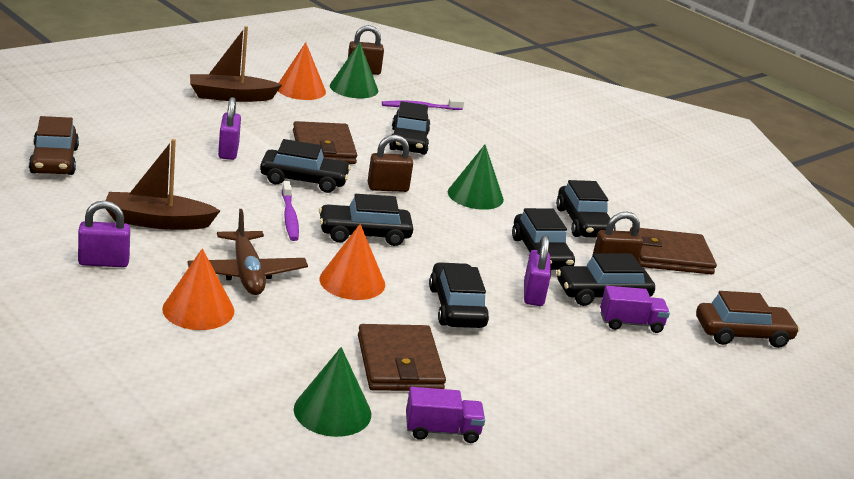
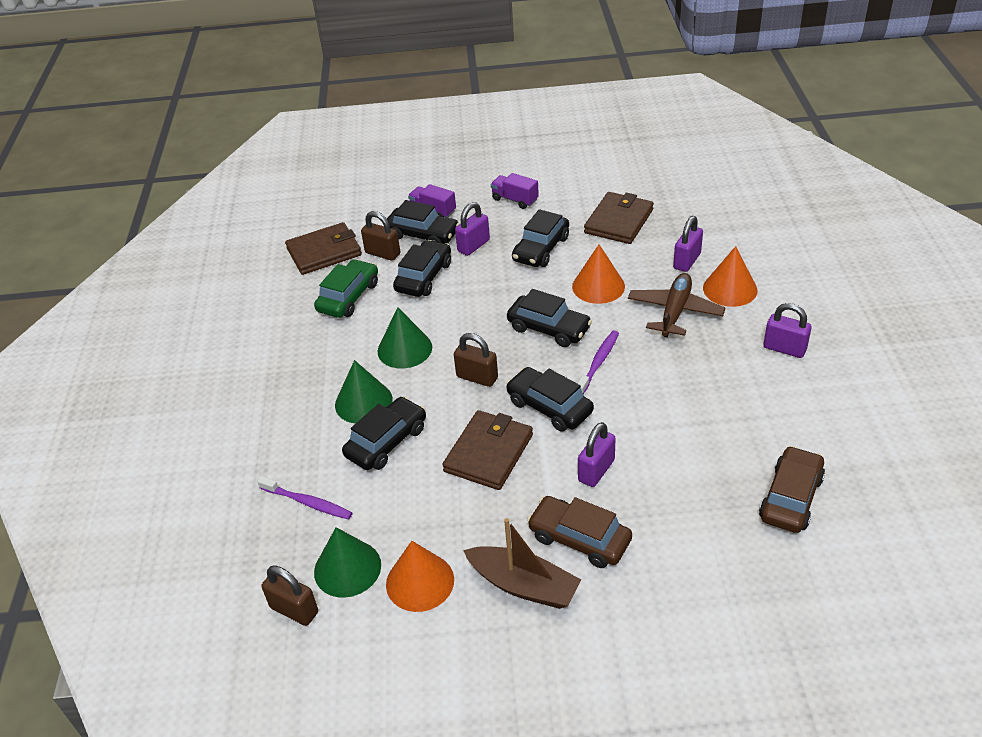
camera: 135 degrees left, 15 degrees up
brown boat [105,139,220,230] -> none
green cone [294,347,371,437] -> green cone moved to [335,360,393,423]
purple truck [406,387,485,443] -> purple truck moved to [491,173,539,209]
black car [556,180,615,238] -> green car [314,259,378,318]
brown wallet [630,227,717,275] -> brown wallet turned 60 degrees counterclockwise [285,222,362,275]
brown car [696,291,800,348] -> brown car moved to [527,496,632,568]
none -> purple padlock [673,216,703,272]

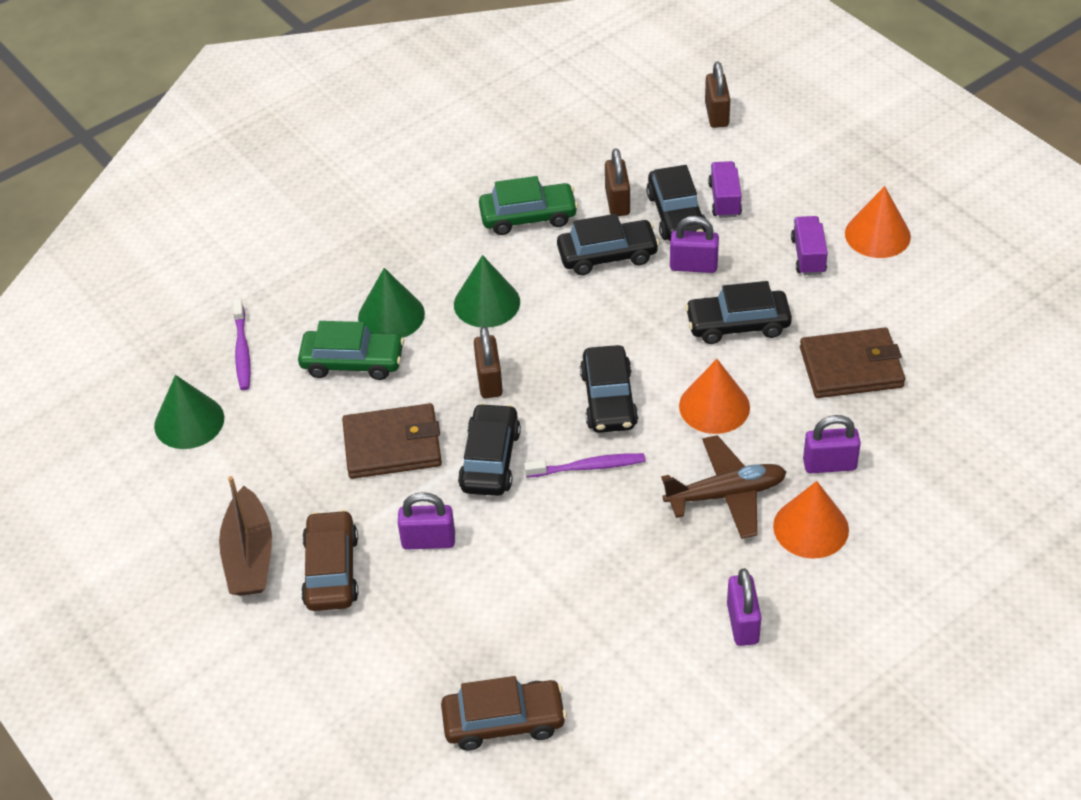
camera: 55 degrees right, 5 degrees up
brown padlock [262,566,318,626] -> brown padlock moved to [705,62,730,128]
brown wallet [285,222,362,275] -> none
black car [342,397,426,470] -> green car [298,321,404,380]
orange cone [386,541,454,612] -> orange cone moved to [845,186,911,258]

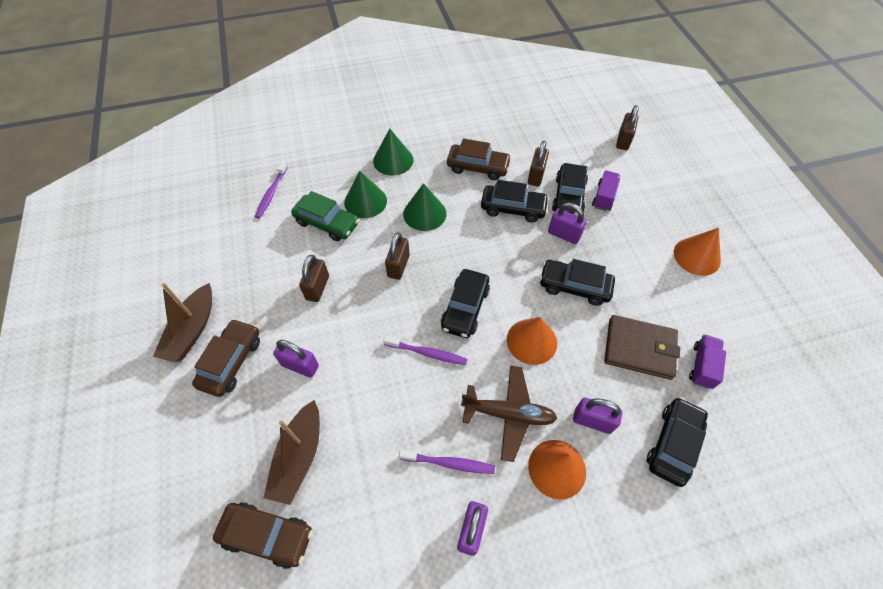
camera: 20 degrees right, 10 degrees up
green cone [154,375,224,449] -> green cone moved to [373,129,414,176]
brown wallet [342,403,442,479] -> brown padlock [299,255,329,302]
black car [458,403,521,496] -> black car moved to [647,397,708,487]
green car [479,176,578,235] -> brown car [447,138,511,180]
purple truck [791,216,828,275] -> purple truck moved to [689,334,726,389]
none -> brown boat [263,400,320,505]
none -> purple toothbrush [399,450,495,474]

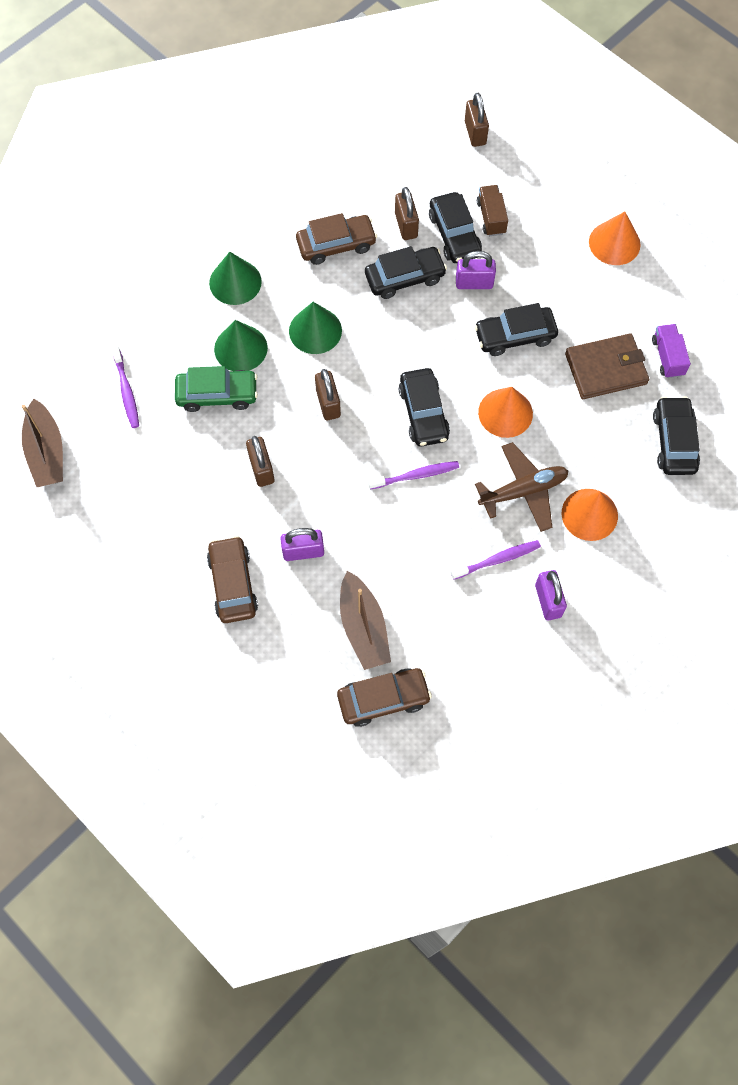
camera: 30 degrees left, 10 degrees up
brown boat [153,283,212,362] -> brown boat moved to [22,399,63,487]
purple padlock [573,398,622,434] -> none
purple truck [592,171,620,211] -> brown truck [477,185,508,236]

